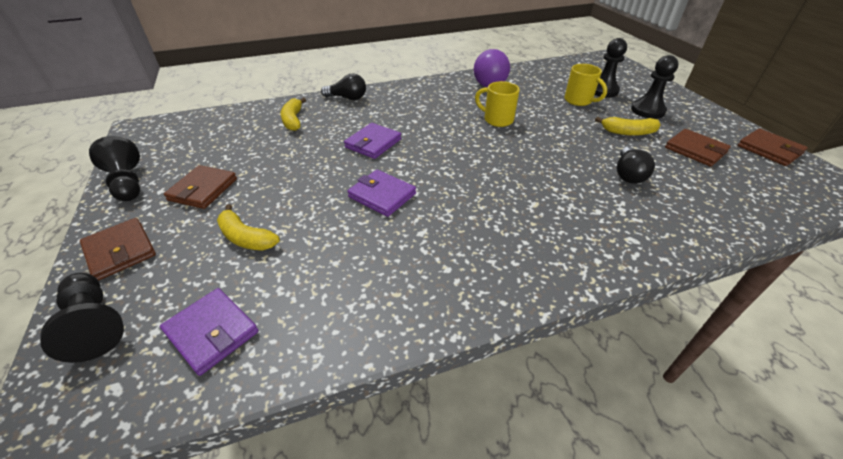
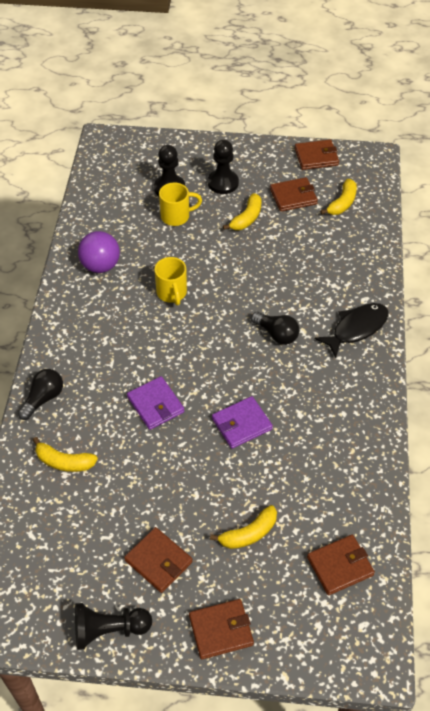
camera: 65 degrees left, 10 degrees up
black pawn [40,273,124,363] -> none
purple wallet [160,288,259,376] -> brown wallet [307,535,375,595]
yellow mug [475,81,520,127] -> yellow mug turned 75 degrees counterclockwise [154,257,187,305]
black light bulb [617,147,655,184] -> black light bulb moved to [251,312,299,345]
none -> black fish [314,303,388,358]
none -> yellow banana [320,179,357,215]

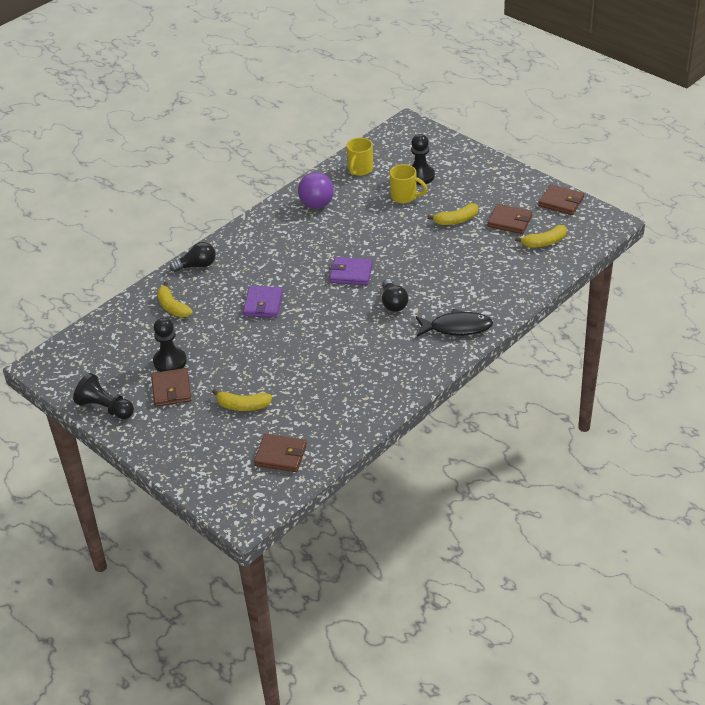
camera: 40 degrees right, 10 degrees down
yellow mug [154,257,187,305] -> yellow mug moved to [346,138,373,176]
brown wallet [189,599,254,659] -> none
black pawn [208,140,239,194] -> black pawn moved to [153,317,187,372]
purple wallet [212,396,273,449] -> purple wallet moved to [329,257,373,285]

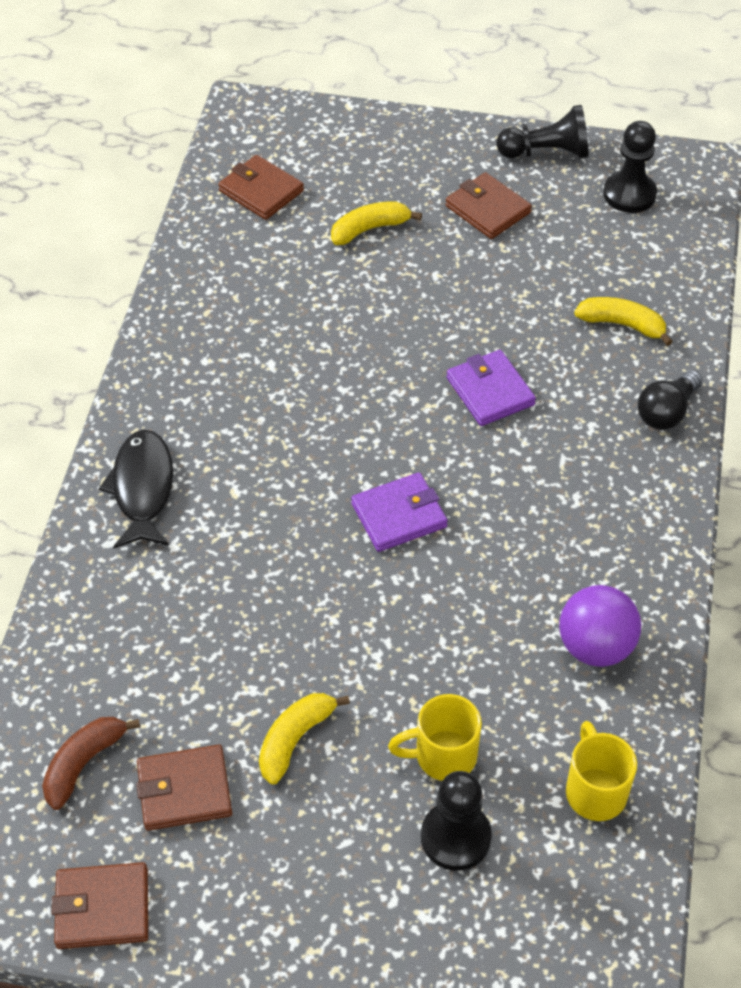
camera: 145 degrees right, 10 degrees up
black pawn [153,317,187,372] -> black pawn moved to [603,121,657,213]
brown wallet [254,434,307,472] -> brown wallet turned 60 degrees clockwise [218,155,304,220]
black light bulb [382,279,408,312] -> none
black fish [416,309,493,337] -> black fish turned 120 degrees clockwise [99,430,173,548]
yellow banana [515,225,567,248] -> brown banana [42,717,140,810]

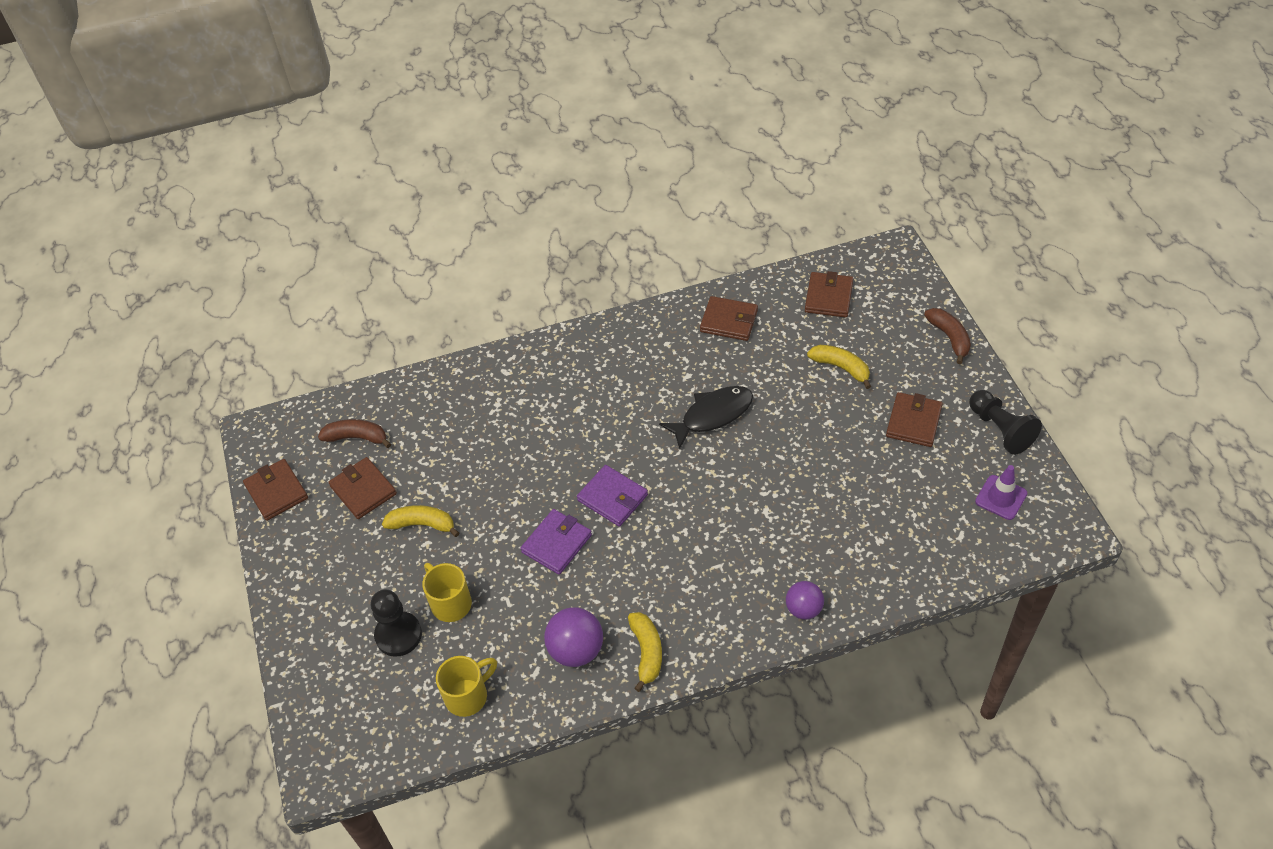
camera: 65 degrees right, 0 degrees up
black fish [99,430,173,548] -> black fish moved to [659,386,753,450]
purple wallet [447,350,536,426] -> purple wallet moved to [521,509,592,575]
yellow banana [574,297,673,346] -> yellow banana moved to [628,612,662,692]
black pawn [603,121,657,213] -> purple traffic cone [975,465,1027,520]
black light bulb [638,370,702,430] -> purple ball [786,581,824,620]
none -> brown wallet [700,296,758,341]
none -> brown banana [924,308,971,364]

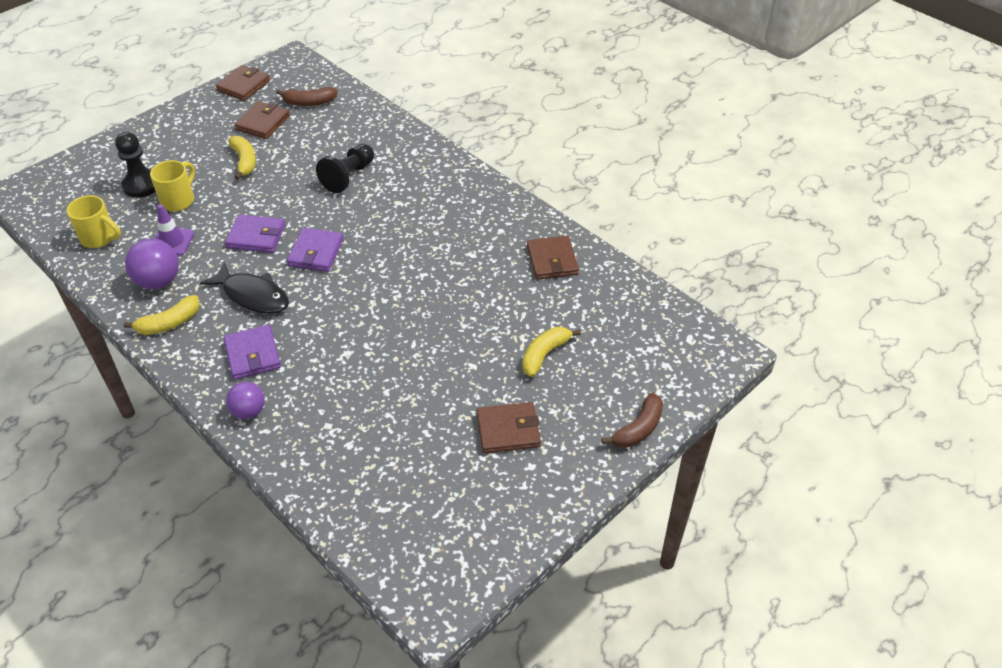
camera: 60 degrees right, 5 degrees down
brown banana [318,419,391,448] -> brown banana turned 105 degrees clockwise [276,87,338,106]
black fish [659,386,753,450] -> black fish moved to [200,262,289,314]
brown wallet [805,271,853,318] -> none
yellow banana [807,345,871,389] -> yellow banana turned 150 degrees counterclockwise [522,327,581,377]
black pawn [969,390,1042,455] -> black pawn moved to [316,144,374,193]
purple traffic cone [975,465,1027,520] -> purple traffic cone moved to [154,204,194,256]
none -> purple wallet [224,324,281,380]

